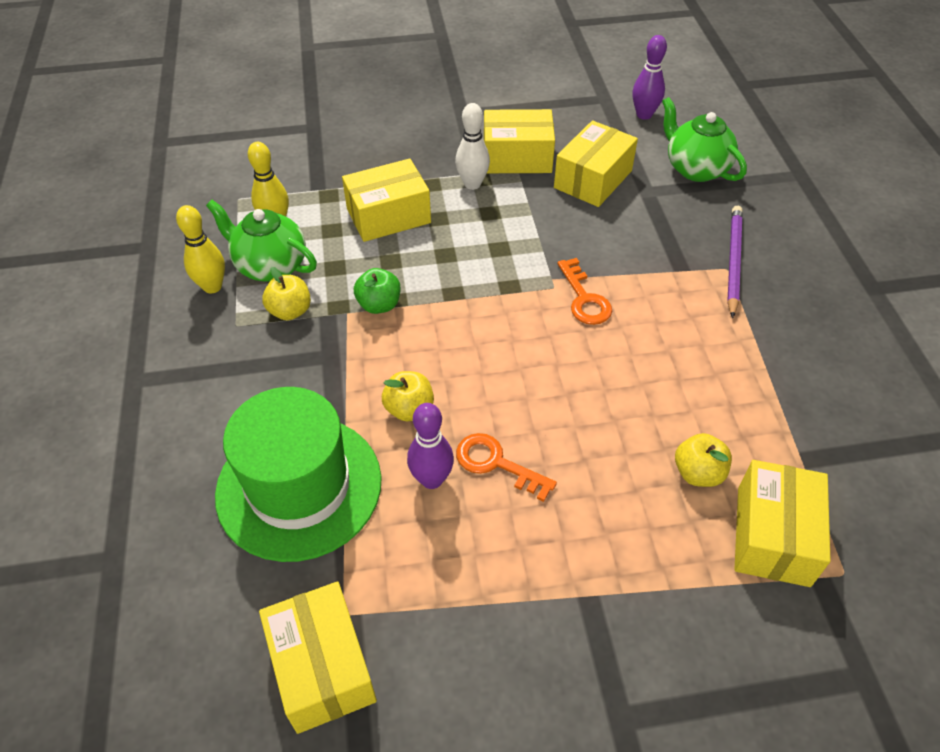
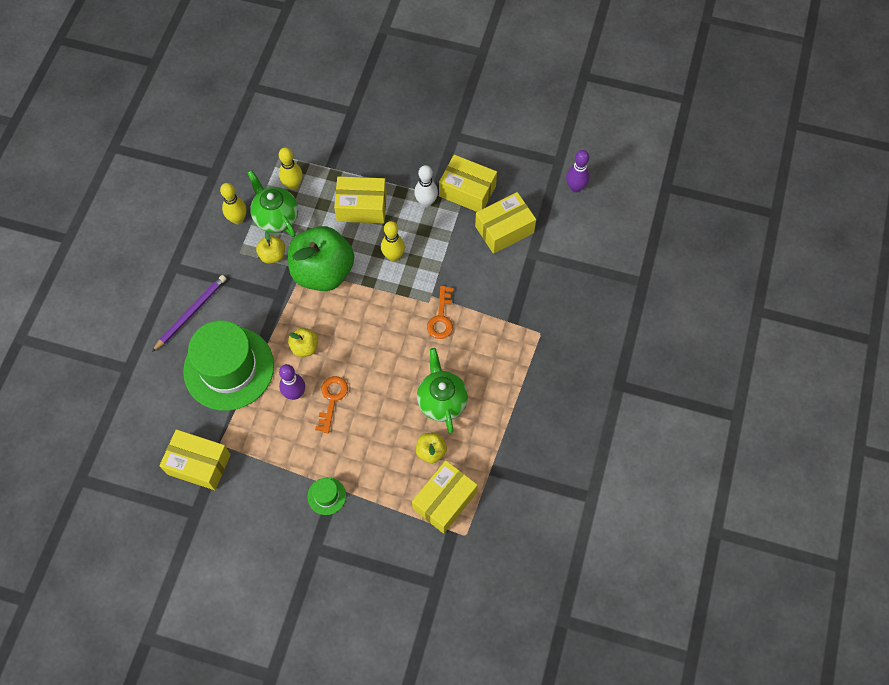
camera: 25 degrees right, 15 degrees up
yellow box [259,581,377,734] -> yellow box turned 75 degrees counterclockwise [159,429,231,490]
green apple [354,268,400,314] -> green apple [288,226,354,291], size x2.26
orange key [456,433,557,502] -> orange key turned 45 degrees clockwise [315,376,348,433]
green teapot [662,97,747,182] -> green teapot moved to [417,348,468,434]
purple pencil [727,206,743,318] -> purple pencil moved to [152,275,226,352]
none -> green hat [307,477,346,515]
none -> yellow bowling pin [381,221,405,261]

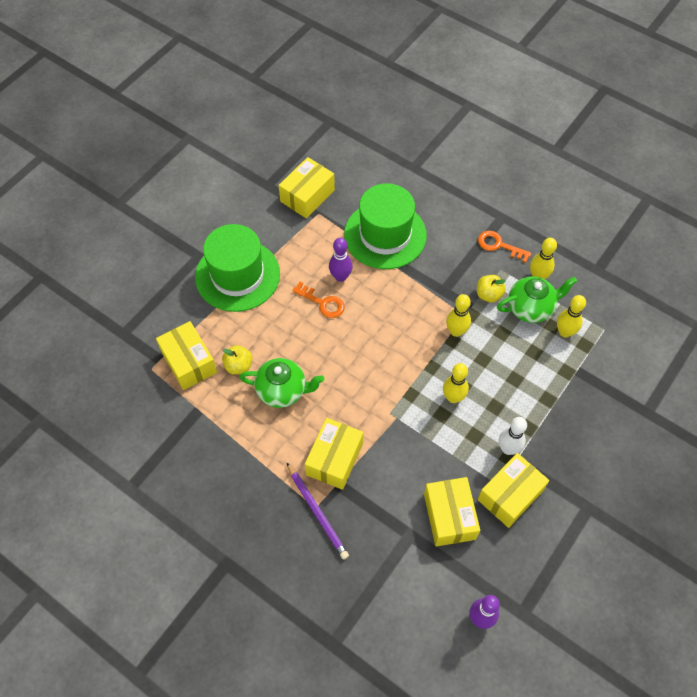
camera: 110 degrees right, 5 degrees down
purple pencil [152,275,226,352] -> purple pencil moved to [286,462,349,560]
green apple [288,226,354,291] -> yellow bowling pin [446,294,471,337]
yellow apple [288,328,318,357] -> none
green hat [307,477,346,515] -> green hat [195,224,280,312], size x2.46
yellow box [334,176,387,223] -> yellow box moved to [305,418,364,490]
orange key [427,286,454,339] -> orange key moved to [478,231,531,263]

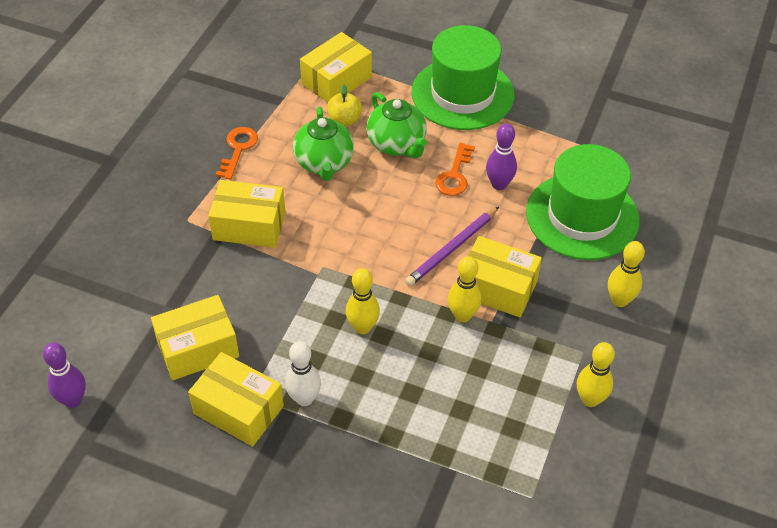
camera: 75 degrees right, 10 degrees down
yellow box [279,157,335,218] -> yellow box moved to [468,236,542,317]
purple pencil [286,462,349,560] -> purple pencil moved to [405,207,499,286]
yellow apple [477,275,506,303] -> none
orange key [478,231,531,263] -> orange key moved to [216,127,258,180]
green teapot [497,276,577,323] -> green teapot moved to [367,92,427,158]
yellow bowling pin [557,295,586,338] -> yellow bowling pin moved to [608,241,645,307]

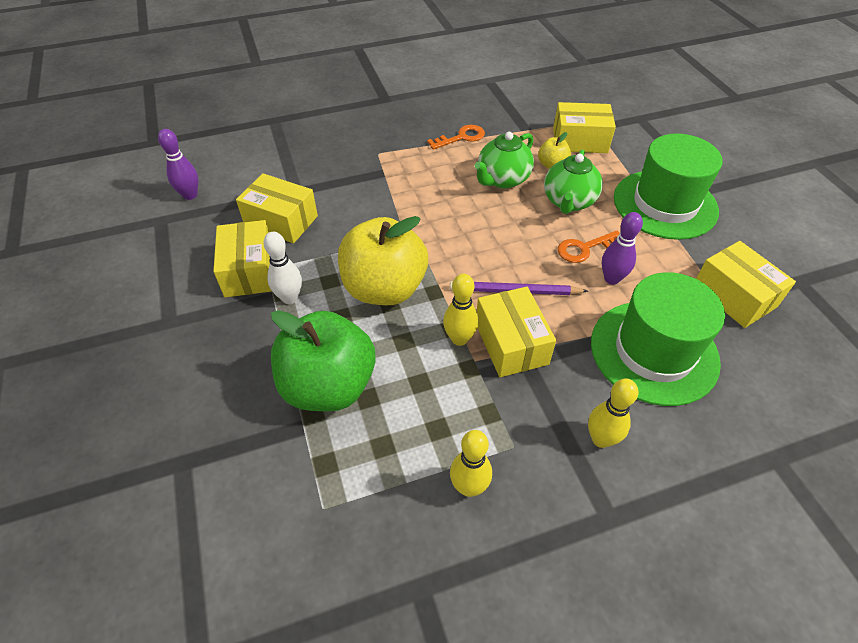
camera: 50 degrees right, 0 degrees up
yellow box [208,180,285,248] -> yellow box moved to [696,241,796,328]
yellow bowling pin [346,268,380,334] -> yellow apple [338,216,428,305]
none -> green apple [271,310,376,411]

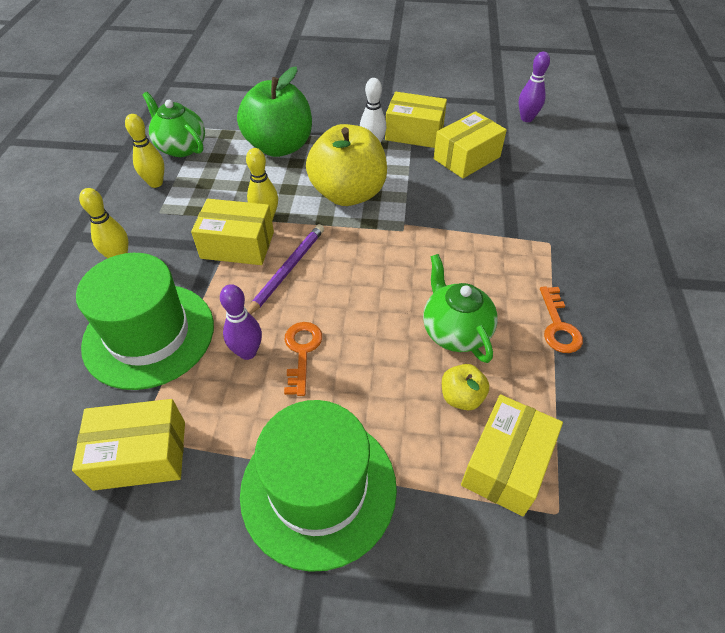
camera: 115 degrees right, 0 degrees up
green teapot [544,150,603,214] -> green teapot moved to [143,92,205,157]

